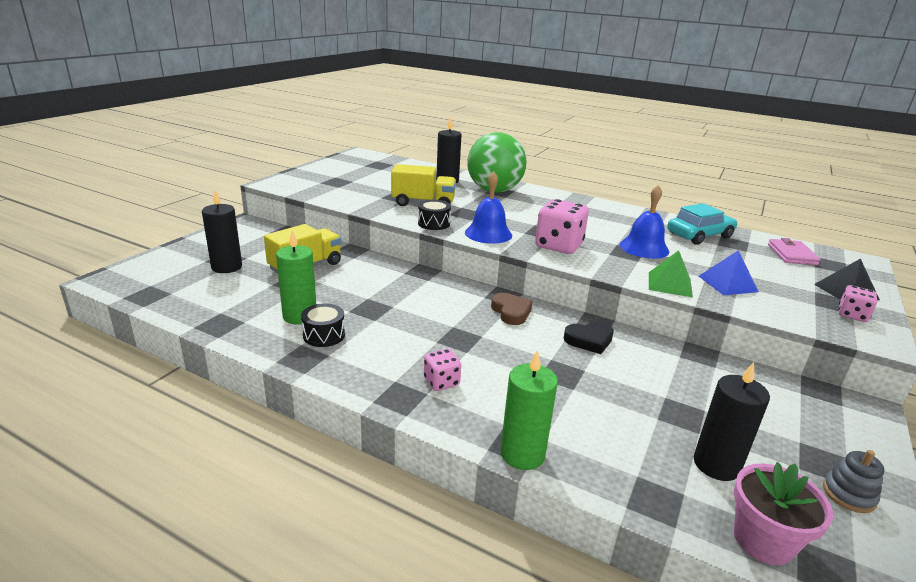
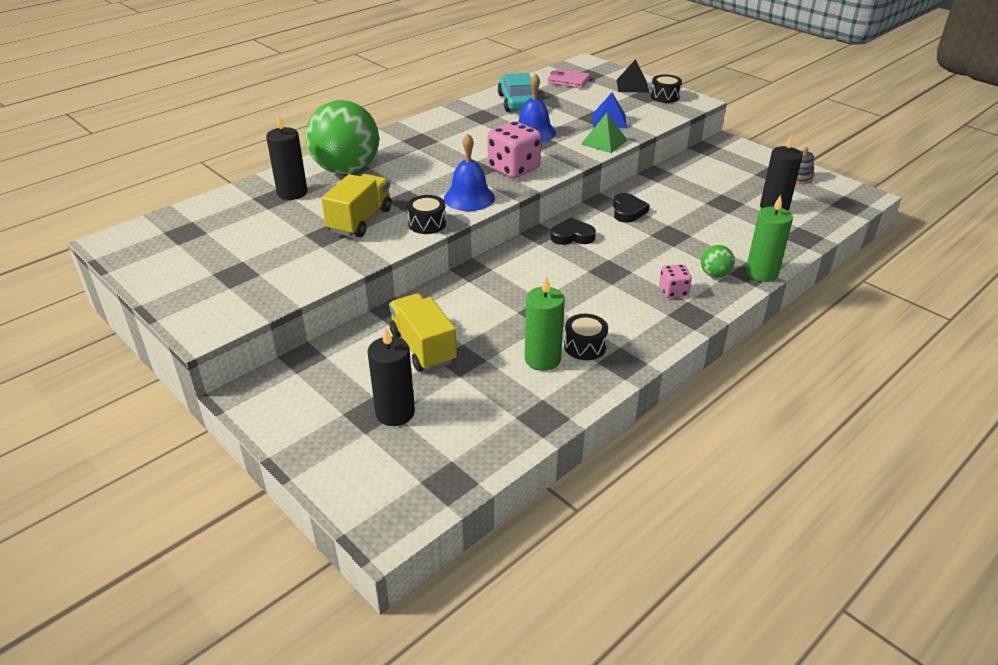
camera: 70 degrees left, 10 degrees up
brown heart [491,293,533,325] -> black heart [550,217,596,245]
pink flower pot [734,462,833,565] -> none
pink dice [839,285,877,322] -> black drum [650,74,682,103]
none -> green ball [701,245,735,278]

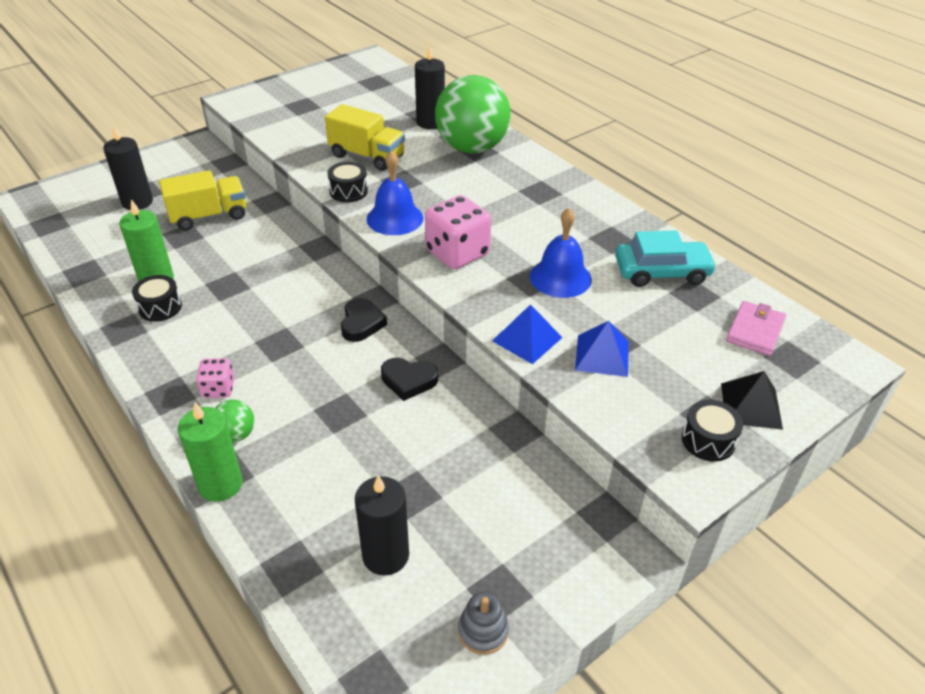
camera: 95 degrees right, 5 degrees up
green pyramid [581,113,628,153] -> blue pyramid [493,304,563,364]

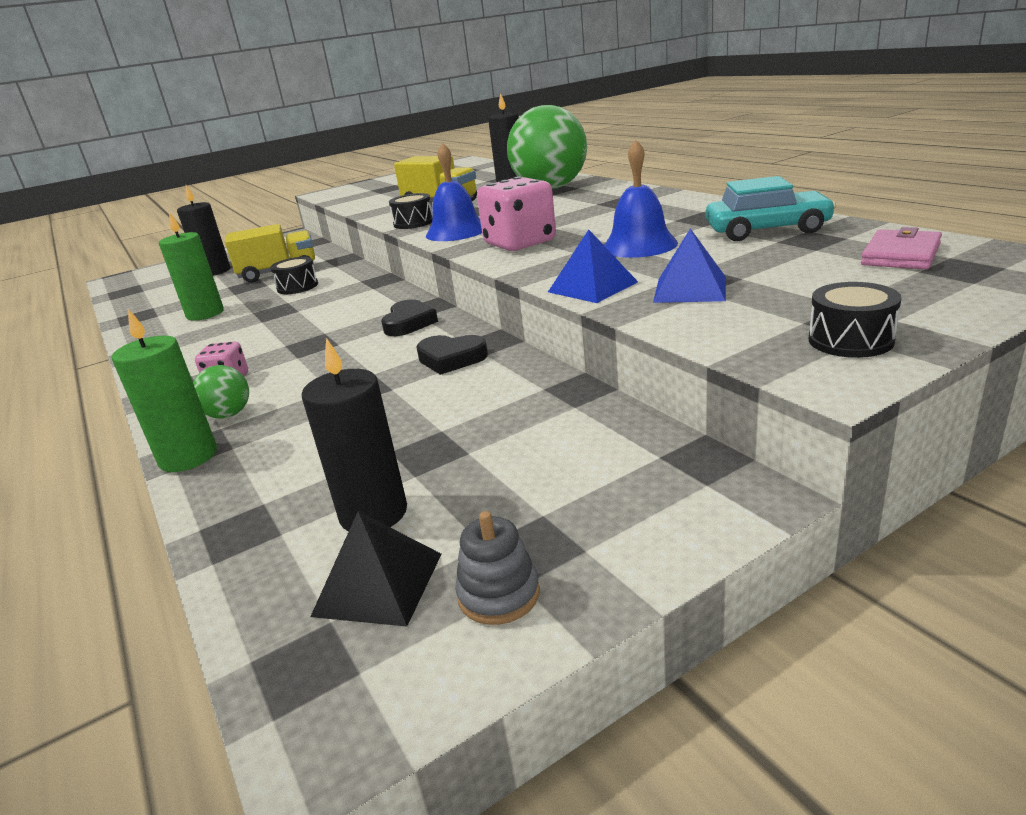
camera: 10 degrees right, 15 degrees down
black drum [132,275,182,322] -> black drum moved to [270,257,318,294]
black pyramid [721,371,783,430] -> black pyramid moved to [310,511,441,627]

